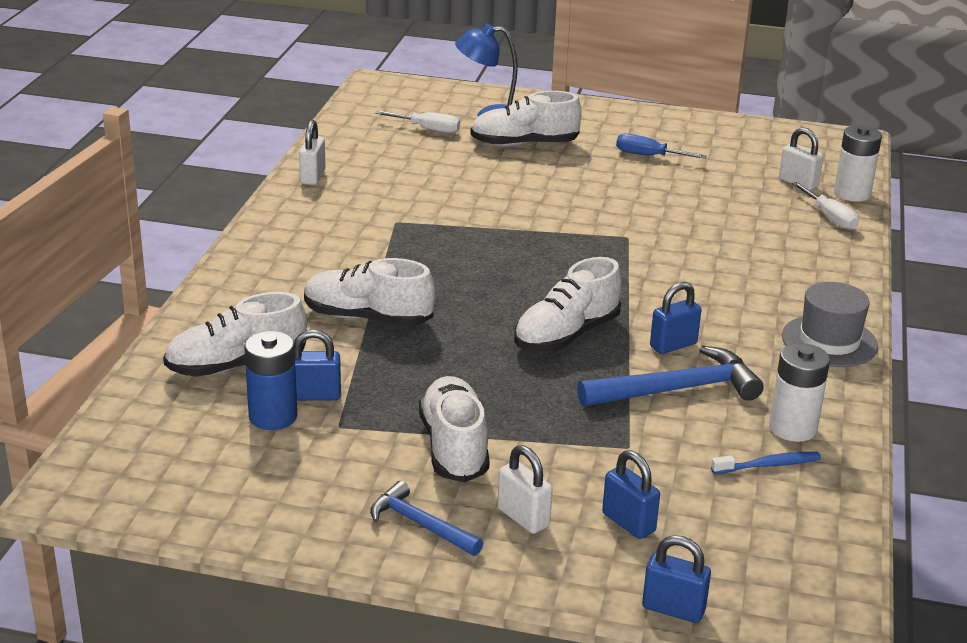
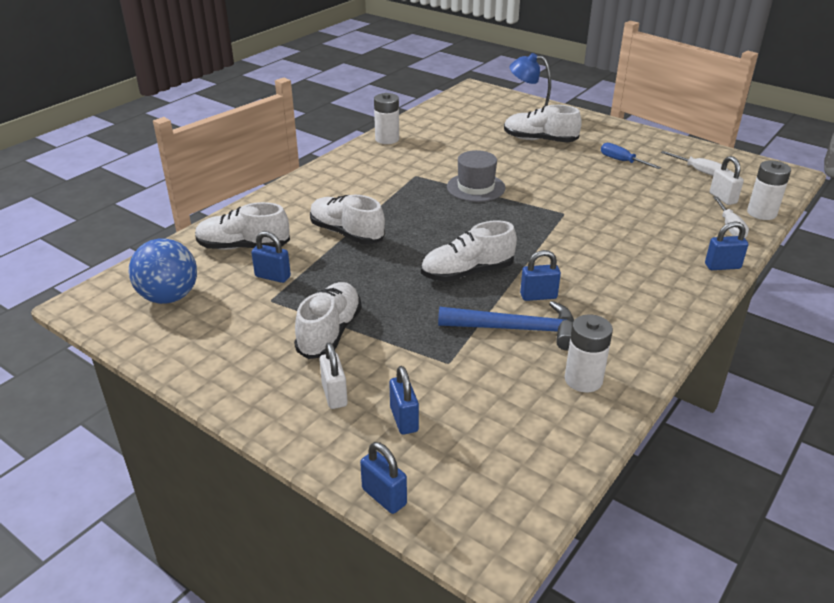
camera: 25 degrees right, 5 degrees up
blue battery [244,331,297,430] -> none
white padlock [299,120,326,185] -> white battery [374,93,399,144]
blue hammer [370,481,483,556] -> none
white screwdriver [375,111,460,133] -> white screwdriver moved to [661,151,722,176]
blue toothbrush [711,452,821,474] -> none
grey hat [782,282,878,367] -> grey hat moved to [447,150,505,202]
none -> blue ball [129,239,197,304]
none -> blue padlock [705,221,748,270]

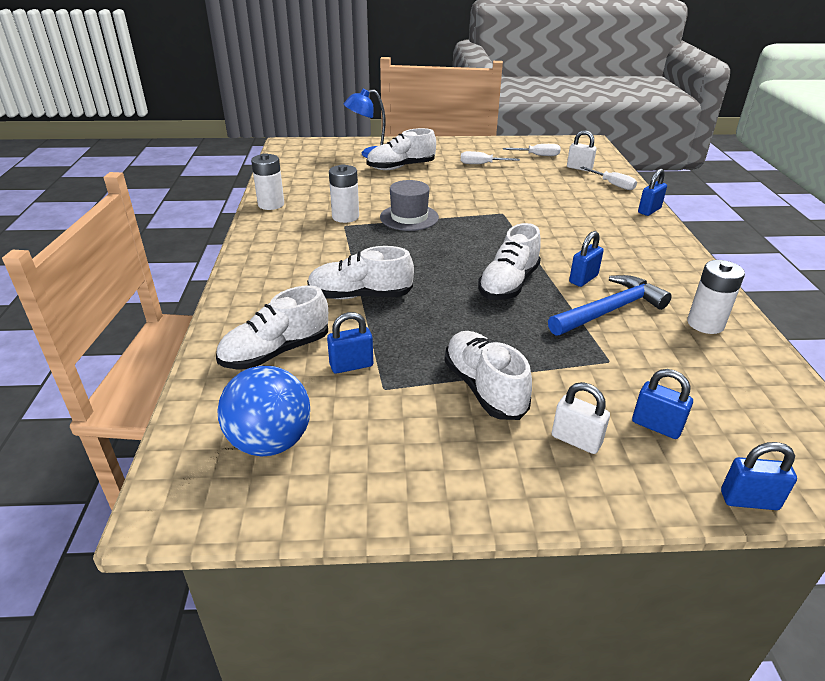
camera: 40 degrees left, 0 degrees up
blue screwdriver [601,143,661,169] -> white screwdriver [461,151,520,164]
white battery [747,160,791,220] -> white battery moved to [329,164,359,223]

